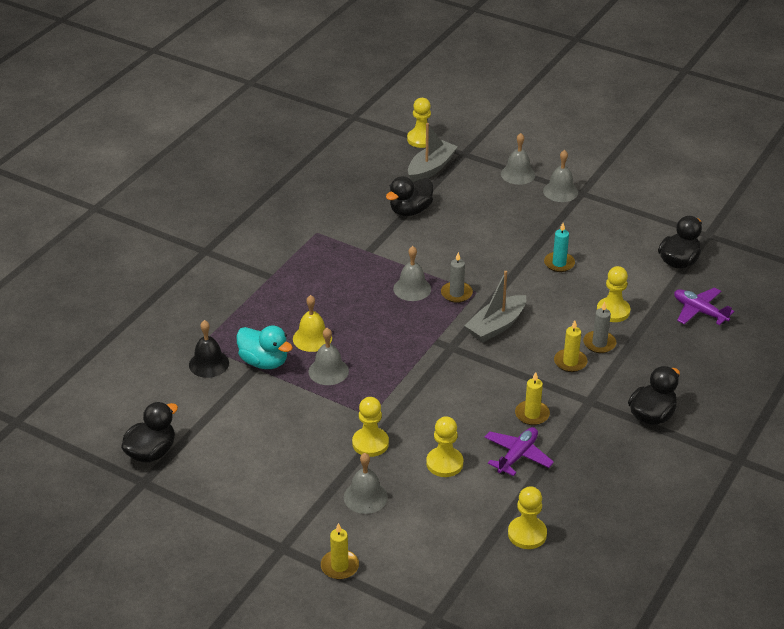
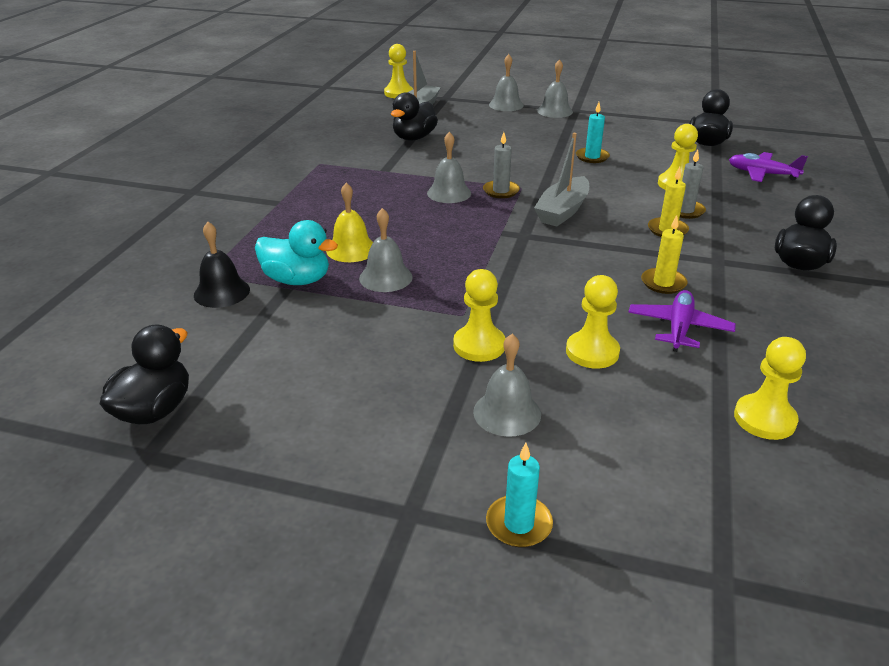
camera: 15 degrees left, 5 degrees down
yellow candle [321,523,359,579] -> turquoise candle [486,443,553,547]

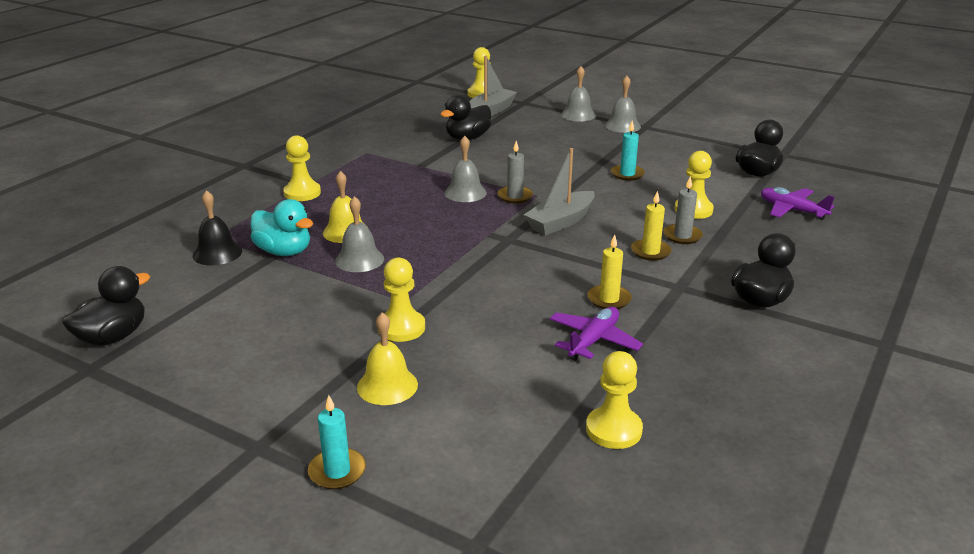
camera: 15 degrees right, 5 degrees down
grey bell [473,334,541,437] -> yellow bell [357,312,418,405]
yellow pawn [566,275,620,369] -> yellow pawn moved to [283,135,321,201]

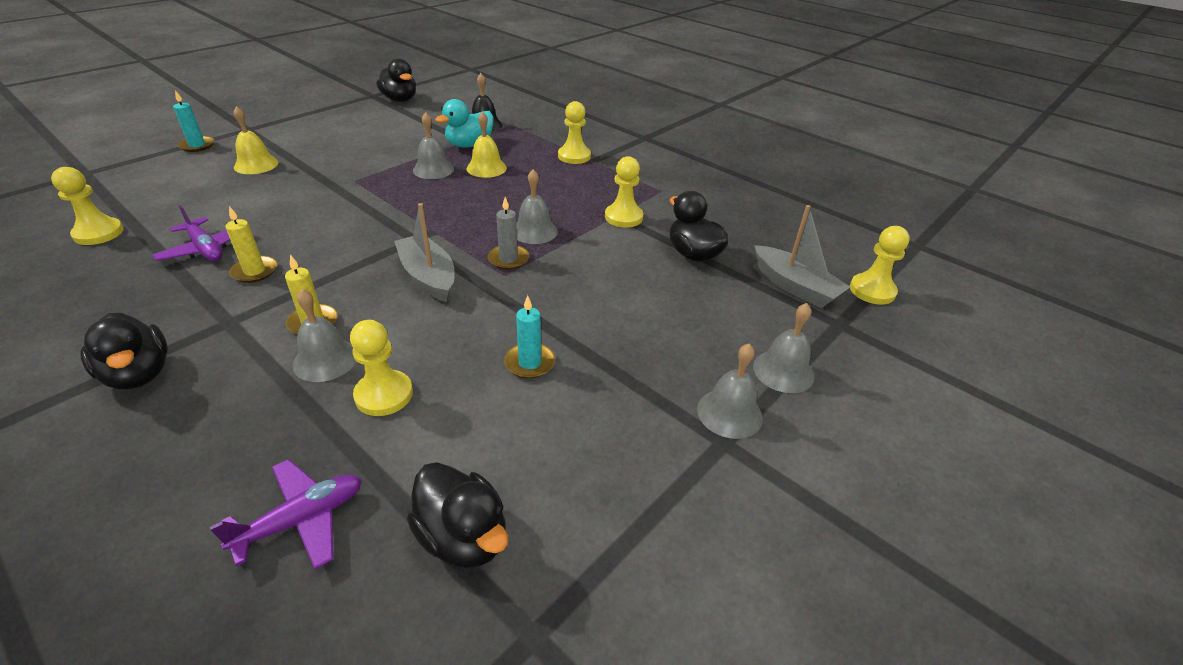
camera: 100 degrees right, 10 degrees up
yellow pawn [378,258,425,342] -> yellow pawn moved to [605,156,643,228]
grey candle [664,176,703,244] -> grey bell [293,289,356,382]

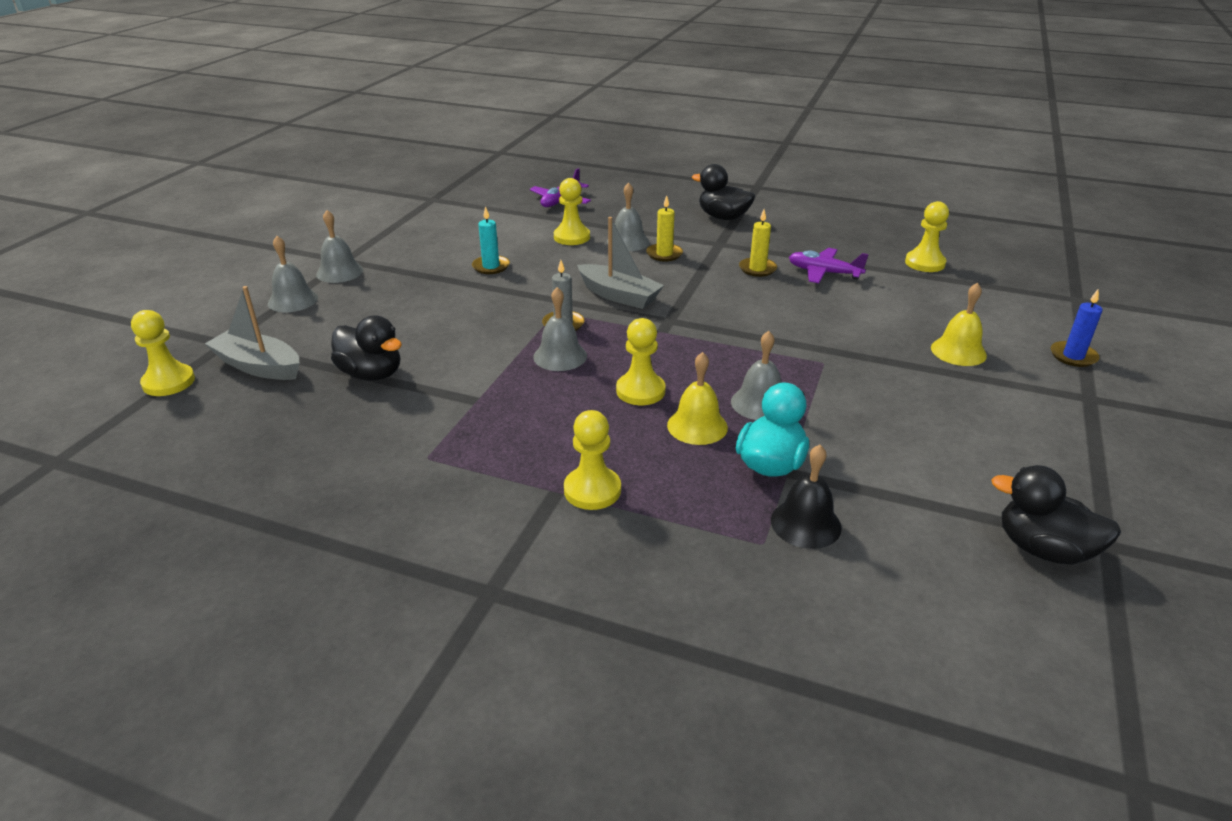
camera: 160 degrees right, 5 degrees down
turquoise candle [173,90,215,152] -> blue candle [1051,290,1103,367]
black duck [407,462,508,568] -> none
yellow pawn [605,156,643,228] -> yellow pawn moved to [616,318,666,405]

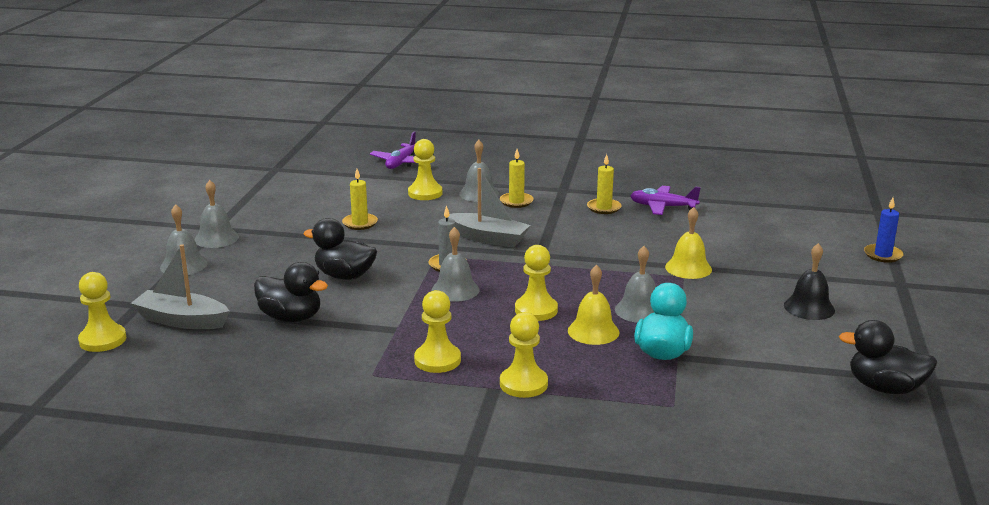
camera: 10 degrees left, 10 degrees down
turquoise candle [472,206,510,274] -> yellow candle [342,169,378,230]
black duck [692,164,755,220] -> black duck moved to [304,218,377,280]
black bell [771,445,842,549] -> black bell moved to [784,243,835,320]
yellow pawn [905,201,949,272] -> yellow pawn moved to [414,290,461,373]
yellow bell [931,283,987,366] -> yellow bell moved to [665,207,712,279]

